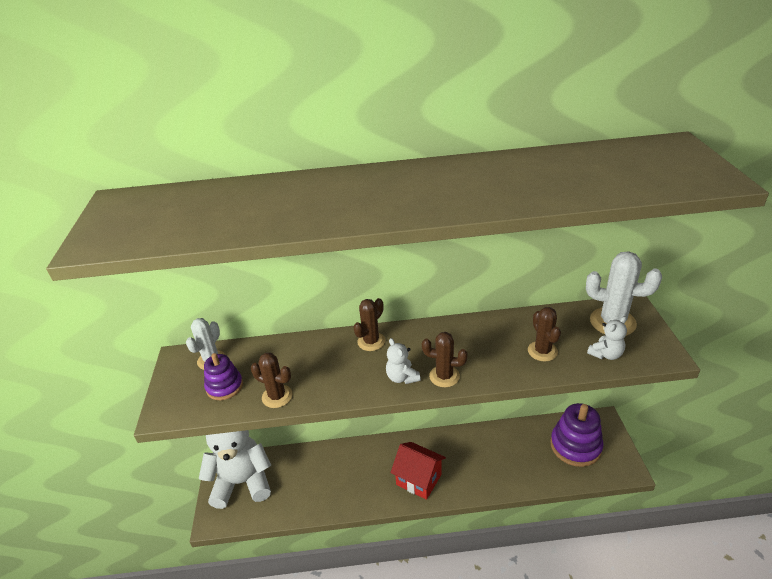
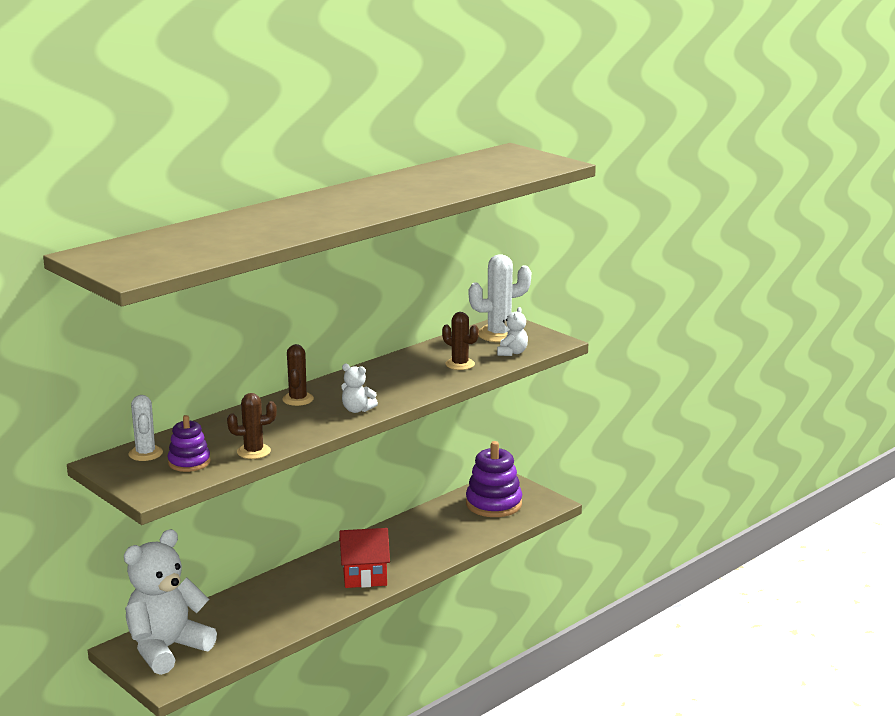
camera: 40 degrees left, 15 degrees down
brown cactus [422,332,468,387] -> none

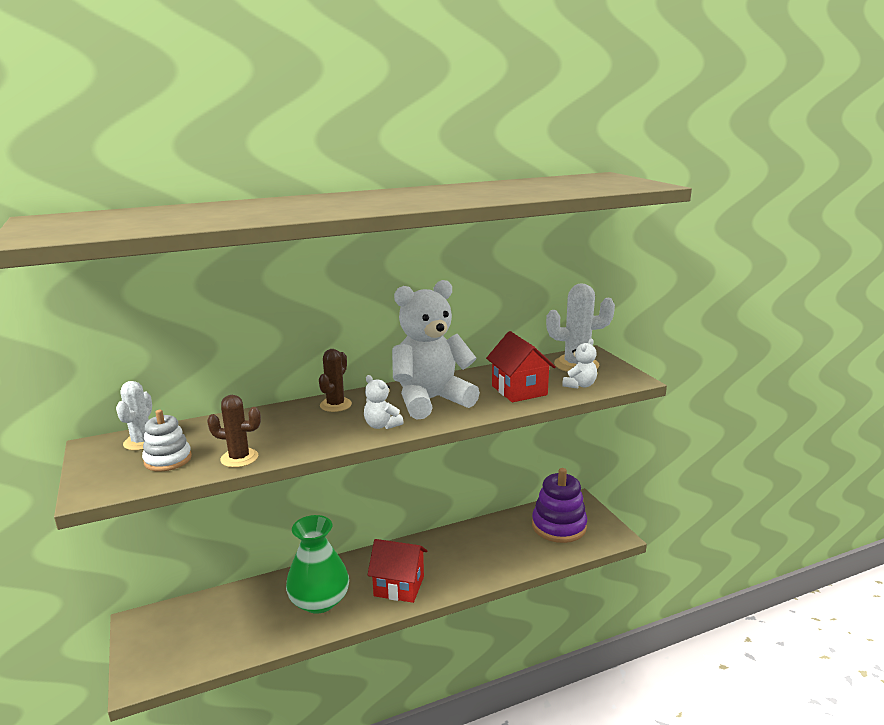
camera: 20 degrees right, 0 degrees up
white teddy bear [124,529,217,675] -> white teddy bear moved to [392,280,480,420]
purple stacking toy [167,415,211,472] -> white stacking toy [142,410,192,472]
brown cactus [442,312,479,370] -> red house [486,331,556,402]
none -> green vase [286,515,349,614]

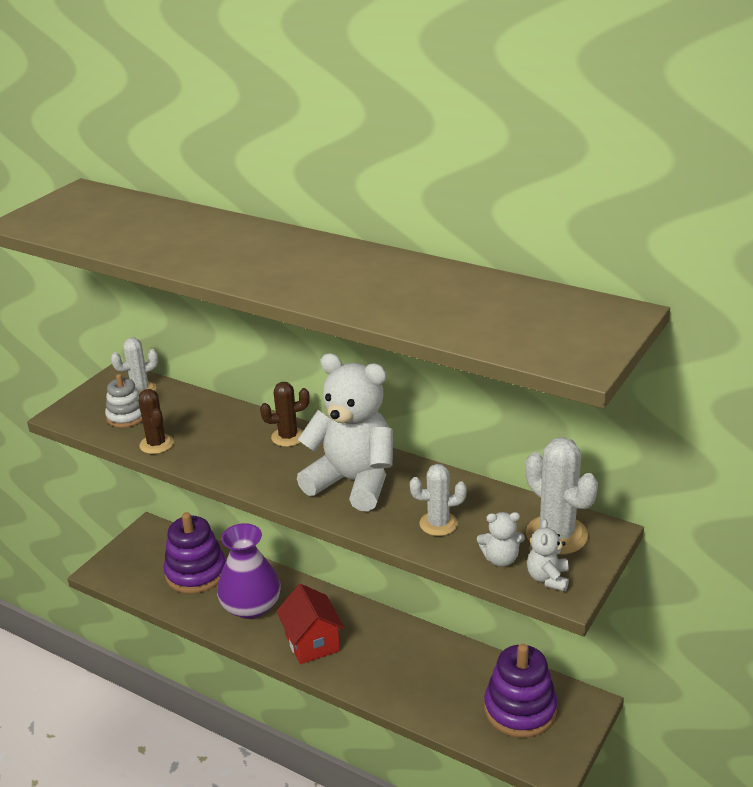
camera: 55 degrees right, 10 degrees up
green vase [286,515,349,614] -> purple vase [217,523,281,619]
white teddy bear [364,375,404,429] -> white teddy bear moved to [527,519,569,591]
red house [486,331,556,402] -> white cactus [410,464,467,536]
none -> purple stacking toy [163,512,225,594]

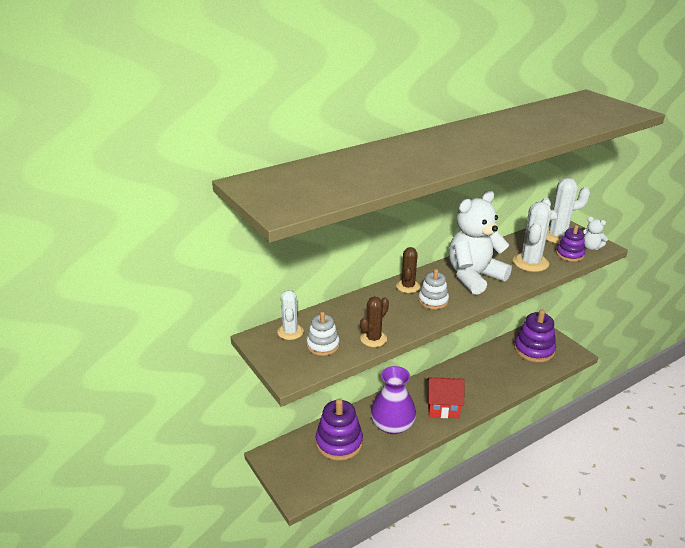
camera: 65 degrees left, 0 degrees up
brown cactus [139,389,174,454] -> brown cactus turned 45 degrees counterclockwise [360,297,389,347]
white cactus [410,464,467,536] -> white cactus [513,202,551,272], size x1.57
white teddy bear [477,512,525,567] -> purple stacking toy [556,225,585,262]
none -> white stacking toy [418,269,449,309]

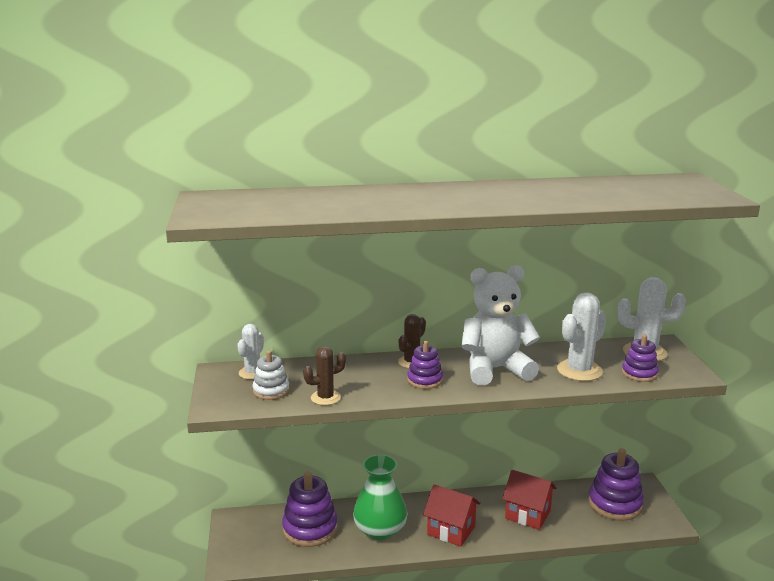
camera: 25 degrees right, 10 degrees down
purple vase [371,366,416,434] -> green vase [353,454,408,540]
white stacking toy [418,269,449,309] -> purple stacking toy [407,341,443,389]
white teddy bear [583,217,608,250] -> none
none -> red house [502,470,557,530]

